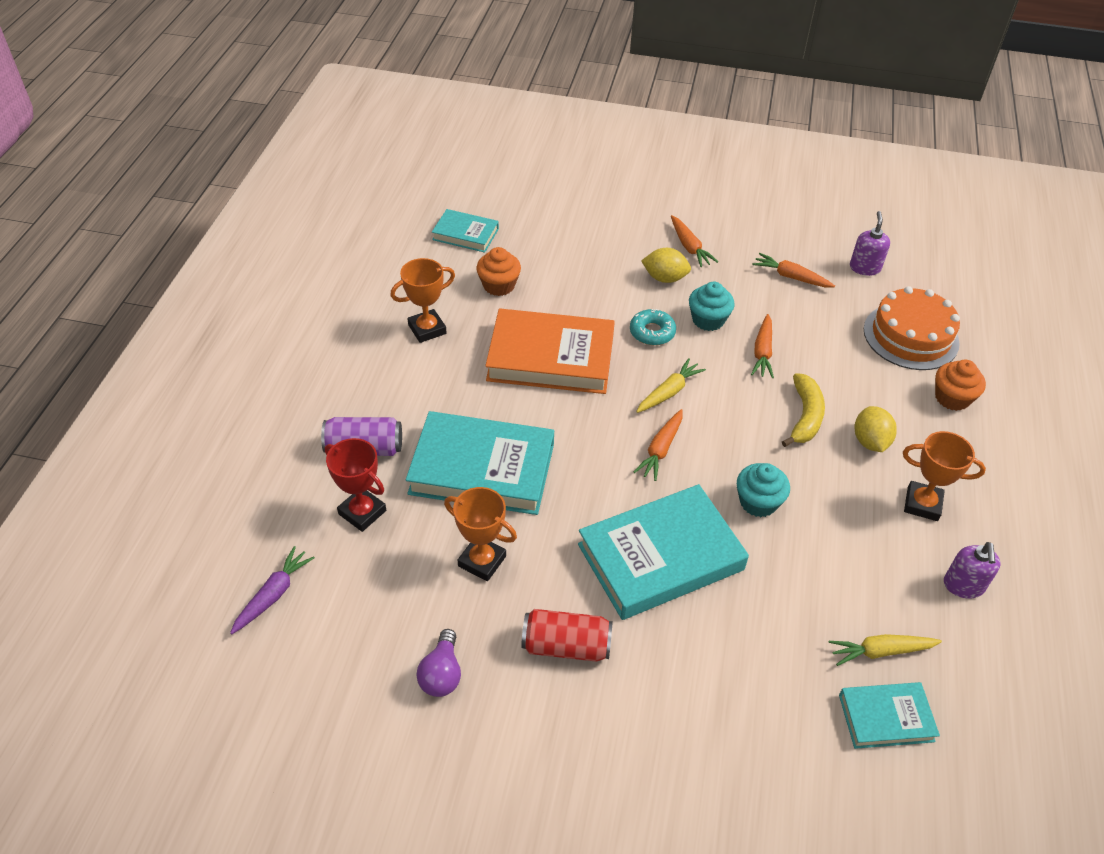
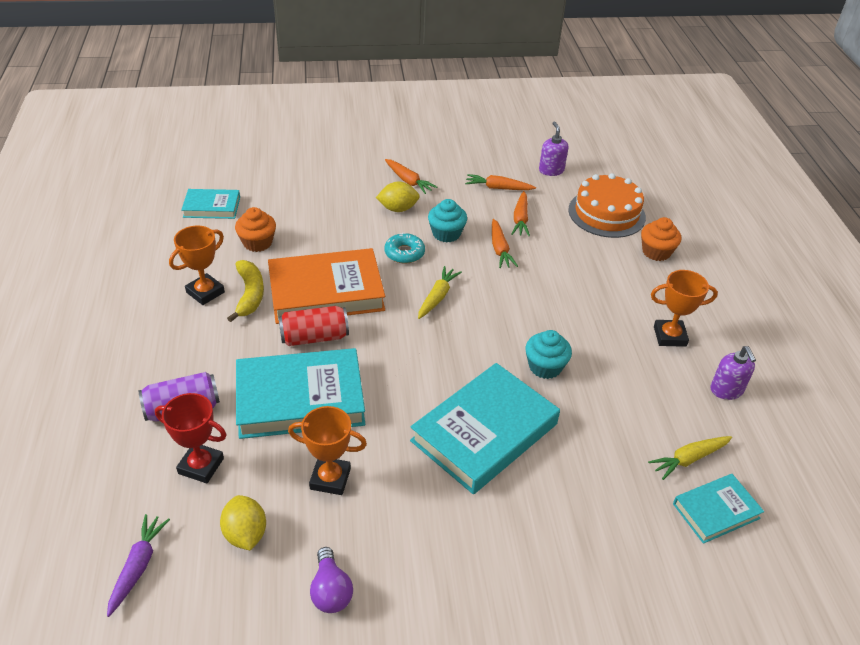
camera: 20 degrees left, 5 degrees down
red can [521,609,613,662] -> red can moved to [279,306,349,346]
orange carrot [634,409,683,481] -> orange carrot moved to [511,191,530,237]
yellow banana [782,373,825,447] -> yellow banana moved to [227,260,264,322]
yellow lemon [855,406,897,452] -> yellow lemon moved to [220,495,266,550]

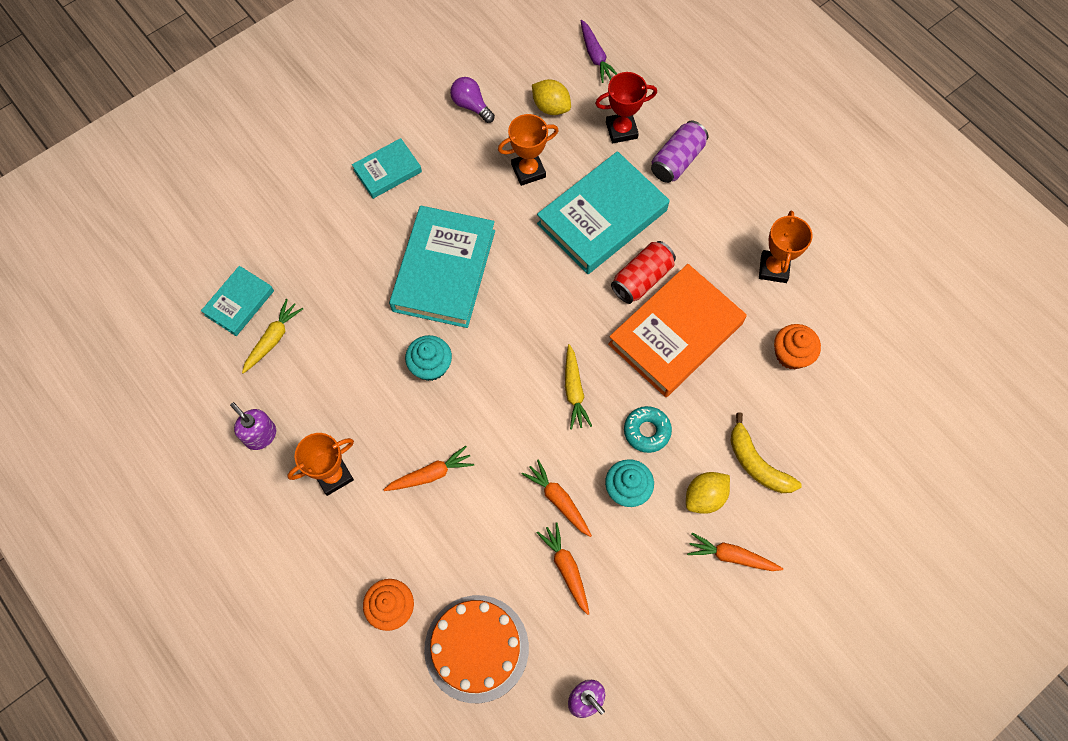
camera: 150 degrees right, 25 degrees up
turquoise book [181,189,240,219] -> turquoise book moved to [352,138,422,199]
yellow banana [227,260,264,322] -> yellow banana moved to [731,413,802,493]
orange carrot [465,174,536,190] -> orange carrot moved to [383,446,474,491]

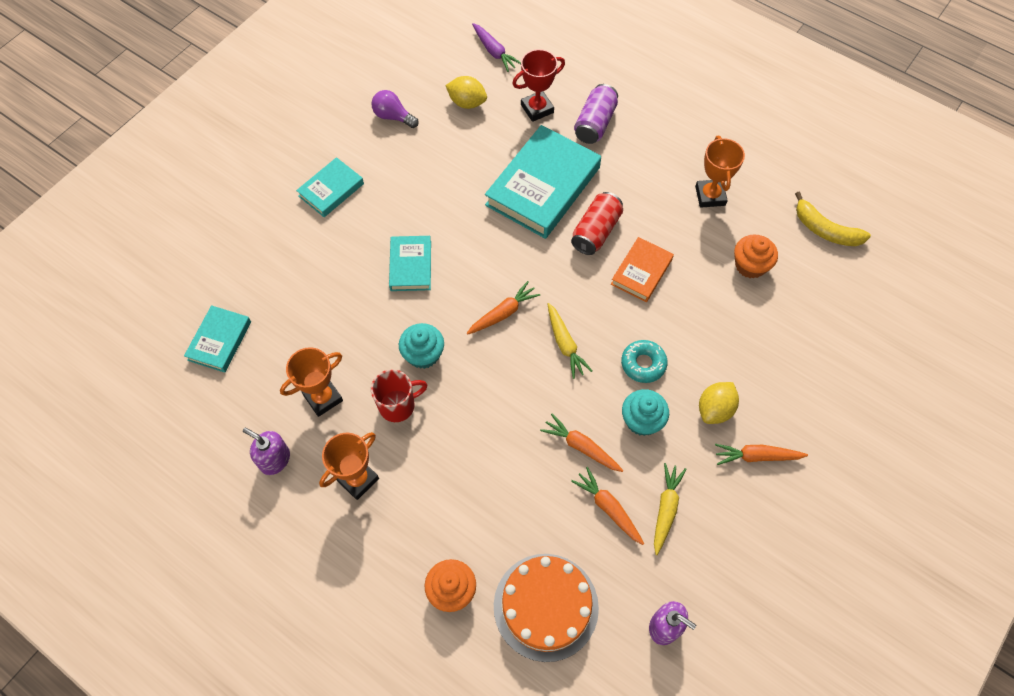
camera: 15 degrees left, 5 degrees down
yellow carrot [242,299,303,374] -> yellow carrot moved to [654,463,687,555]
orange carrot [383,446,474,491] -> orange carrot moved to [466,281,540,335]
turquoise book [389,206,495,328] -> turquoise book [389,236,431,291], size x0.53
orange trophy [498,114,559,186] -> orange trophy moved to [280,347,343,417]
orange book [608,264,747,397] -> orange book [611,237,674,302], size x0.53
yellow banana [731,413,802,493] -> yellow banana moved to [795,192,871,246]
none -> red mug [371,369,427,422]

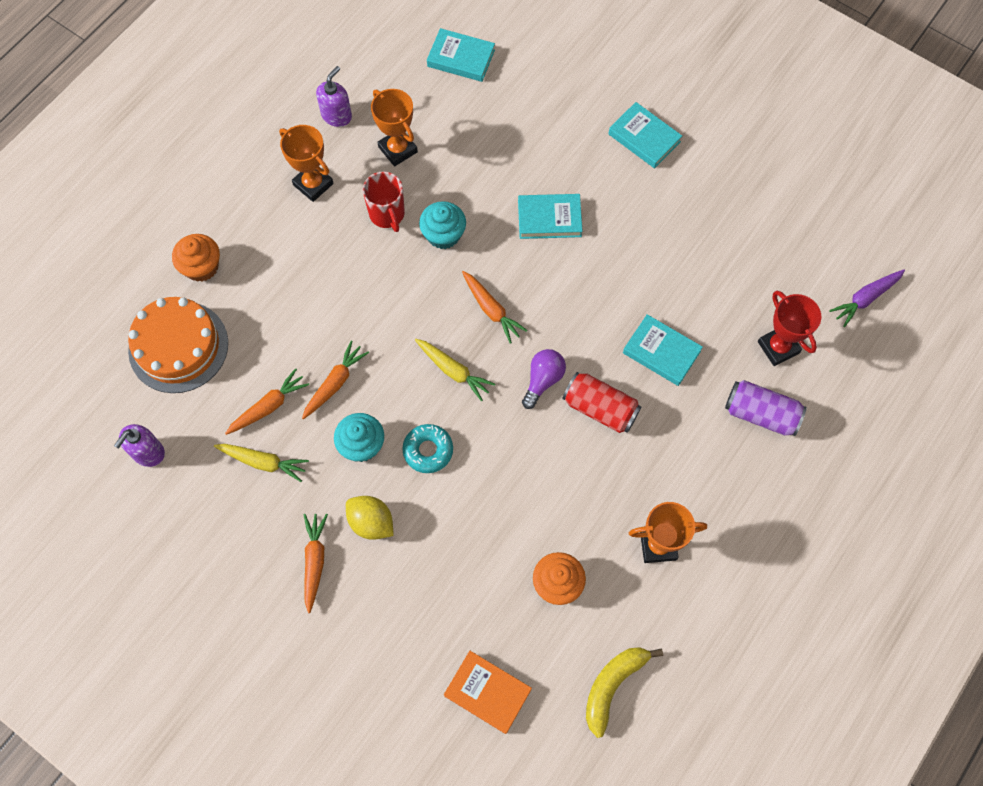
camera: 90 degrees right, 5 degrees up
purple light bulb [371,90,419,128] -> purple light bulb moved to [522,349,566,409]
yellow lemon [445,76,487,109] -> none
turquoise book [485,125,601,239] -> turquoise book [623,314,703,386], size x0.53
yellow carrot [548,303,592,379] -> yellow carrot turned 120 degrees counterclockwise [415,339,495,401]
orange book [611,237,674,302] -> orange book moved to [444,651,532,734]

